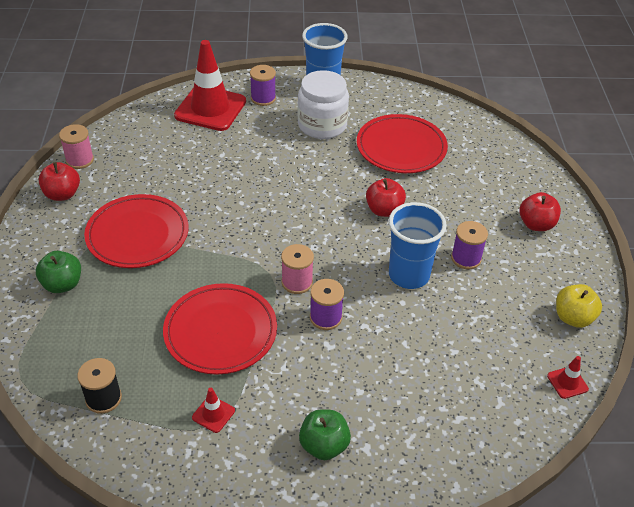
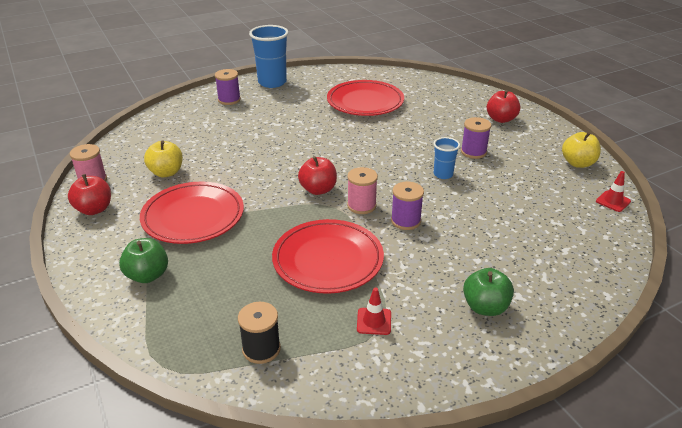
camera: 25 degrees left, 10 degrees down
red traffic cone [174,40,246,131] -> none
white jar [297,70,349,139] -> none
red apple [366,178,406,217] -> red apple moved to [298,156,337,195]
blue cup [389,202,447,289] -> blue cup [433,137,460,179], size x0.54
none -> yellow apple [144,140,183,177]

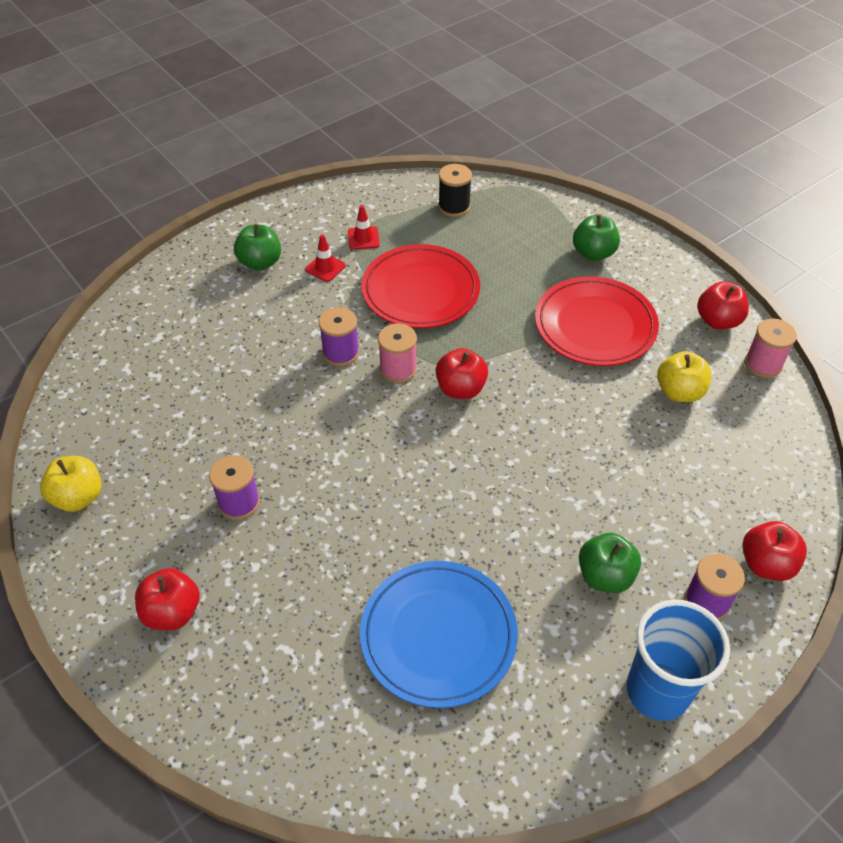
camera: 170 degrees right, 15 degrees up
red plate [327,80,404,116] -> blue plate [360,561,518,708]
blue cup [433,137,460,179] -> none
red traffic cone [596,171,631,212] -> red traffic cone moved to [305,234,346,282]
none -> green apple [579,533,641,593]
none -> red apple [742,521,807,581]

